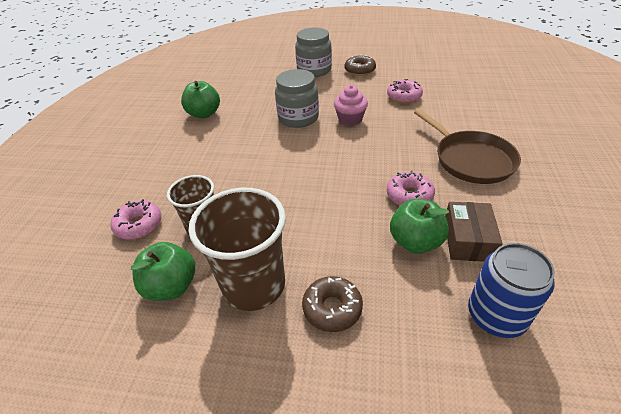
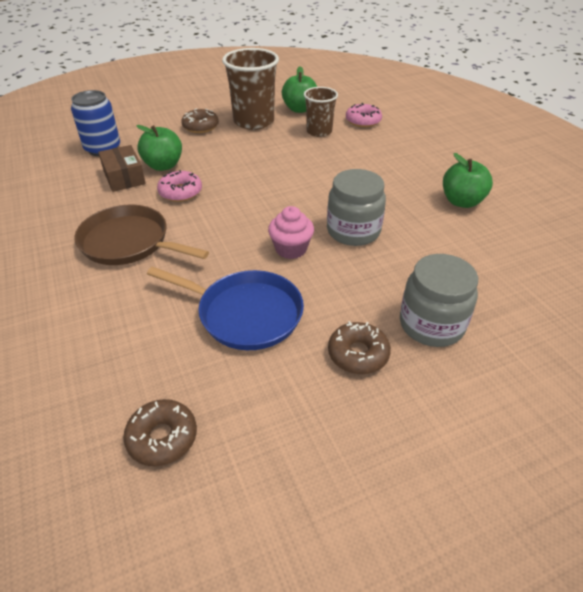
camera: 145 degrees right, 0 degrees up
pink donut [387,79,423,103] -> blue pan [147,266,304,350]
none -> brown donut [123,399,197,466]

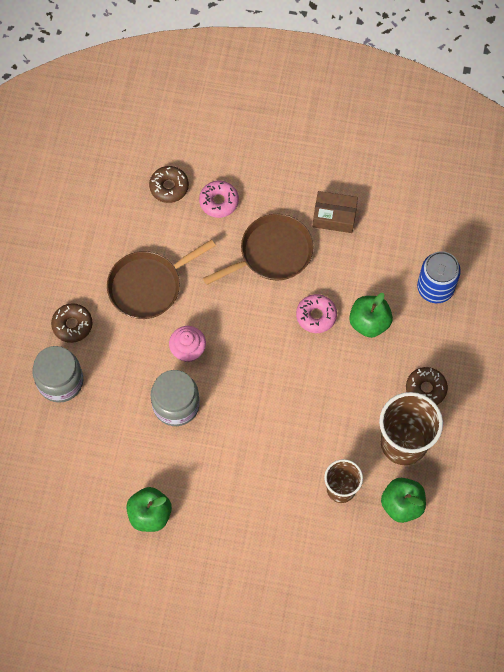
camera: 125 degrees right, 25 degrees up
brown box [98,145,146,192] -> brown box moved to [313,191,358,233]
brown donut [123,399,197,466] -> brown donut moved to [149,166,189,203]
blue pan [147,266,304,350] -> brown pan [107,239,216,319]
pink donut [346,103,382,127] -> pink donut moved to [199,181,239,218]

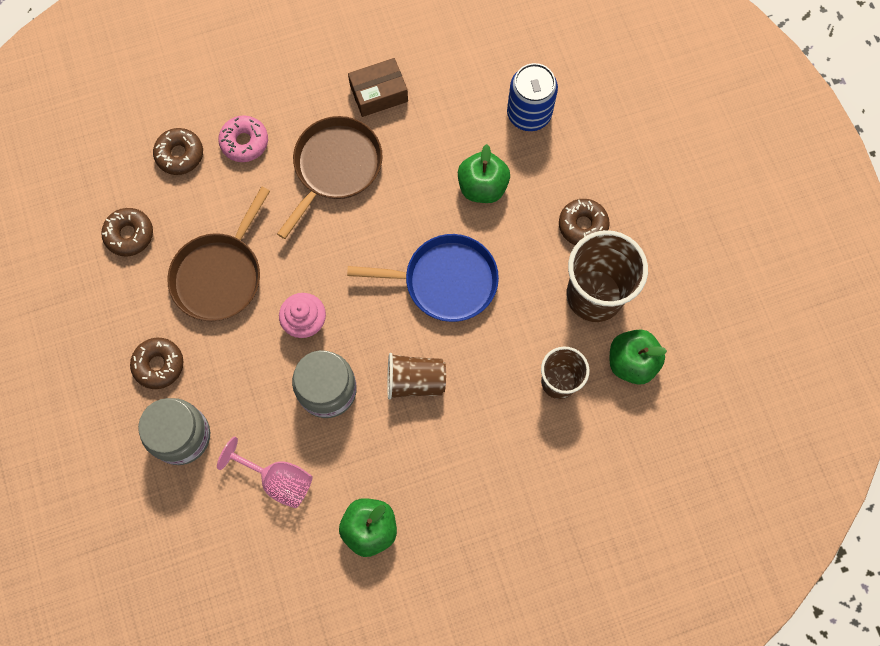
camera: 30 degrees left, 5 degrees up
pink donut [296,294,337,333] -> none
none -> brown donut [101,208,153,256]
none -> pink goblet [217,437,313,508]
none -> blue pan [347,234,499,322]
none -> brown cup [387,353,446,400]

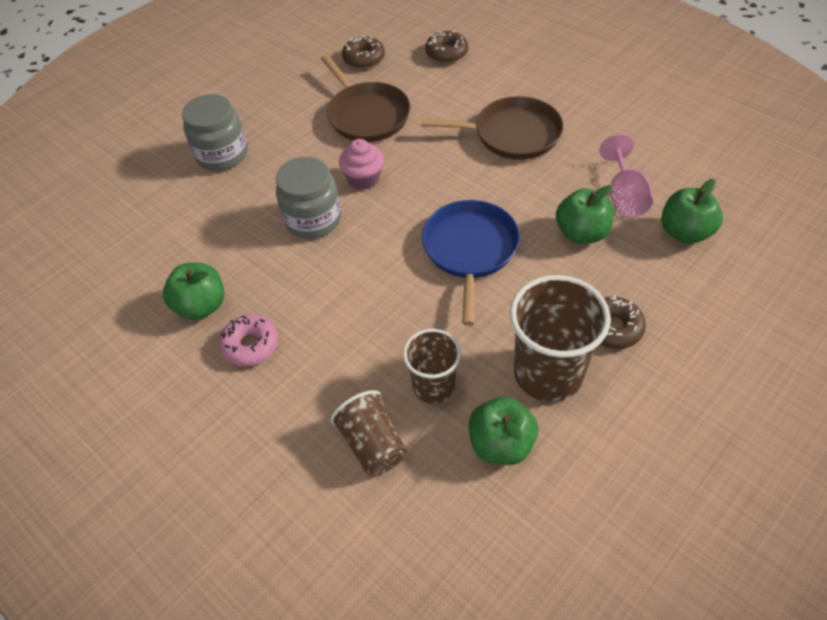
camera: 65 degrees right, 20 degrees down
brown donut [130,338,183,389] -> none
brown pan [167,187,270,321] -> brown pan turned 120 degrees counterclockwise [321,55,410,142]
pink goblet [217,437,313,508] -> pink goblet moved to [599,134,653,218]
pink donut [218,115,268,162] -> pink donut moved to [219,314,278,366]
blue pan [347,234,499,322] -> blue pan turned 150 degrees counterclockwise [422,200,520,326]
brown box [348,58,408,117] -> none
brown cup [387,353,446,400] -> brown cup moved to [331,390,407,475]
blue can [507,63,558,131] -> green apple [661,179,723,244]

